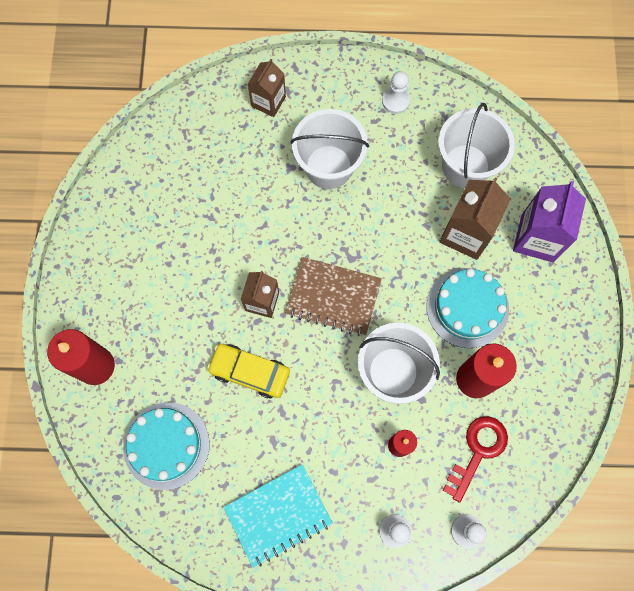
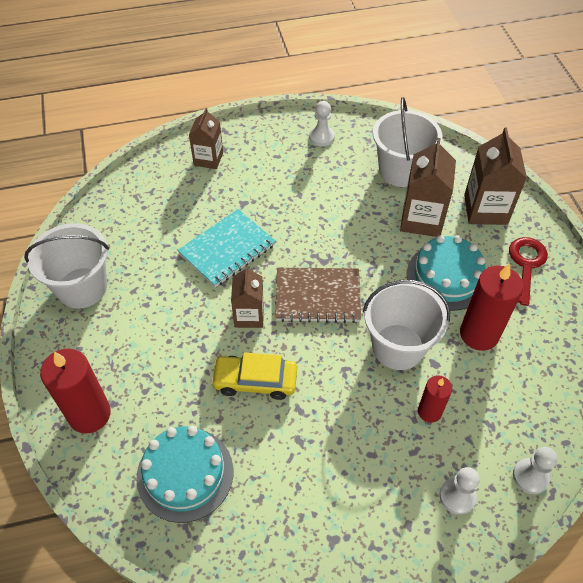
camera: 15 degrees left, 20 degrees down
turquoise notebook [223,464,333,568] -> turquoise notebook moved to [177,209,276,288]
white bucket [290,109,369,189] -> white bucket moved to [24,223,109,309]
red key [443,416,508,503] -> red key moved to [509,237,548,306]
purple carton [513,181,586,262] -> brown carton [464,128,527,225]

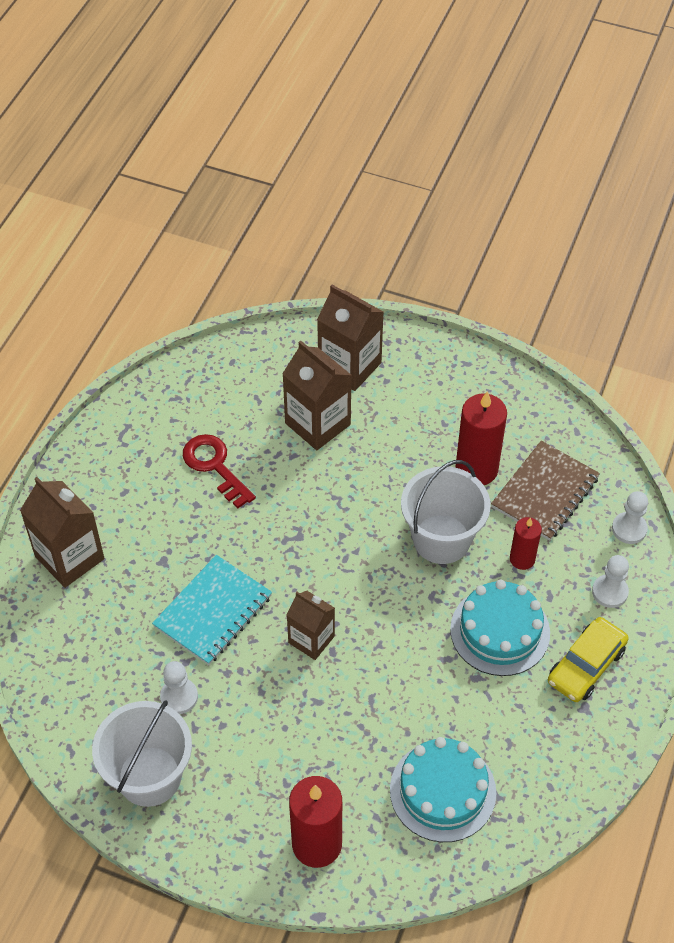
camera: 55 degrees left, 0 degrees up
turquoise notebook [177,209,276,288] -> turquoise notebook turned 45 degrees clockwise [152,555,272,665]
brown carton [189,108,223,169] -> brown carton [20,477,105,588], size x1.54
yellow car [211,353,297,400] -> yellow car moved to [548,617,629,702]
brown notebook [275,267,361,323] -> brown notebook moved to [491,441,600,541]
white pawn [309,101,335,146] -> white pawn moved to [160,661,198,714]
white bucket [373,97,442,187] -> none
turquoise cake [407,235,485,311] -> turquoise cake moved to [450,580,550,676]
red key [509,237,548,306] -> red key moved to [183,434,256,509]

